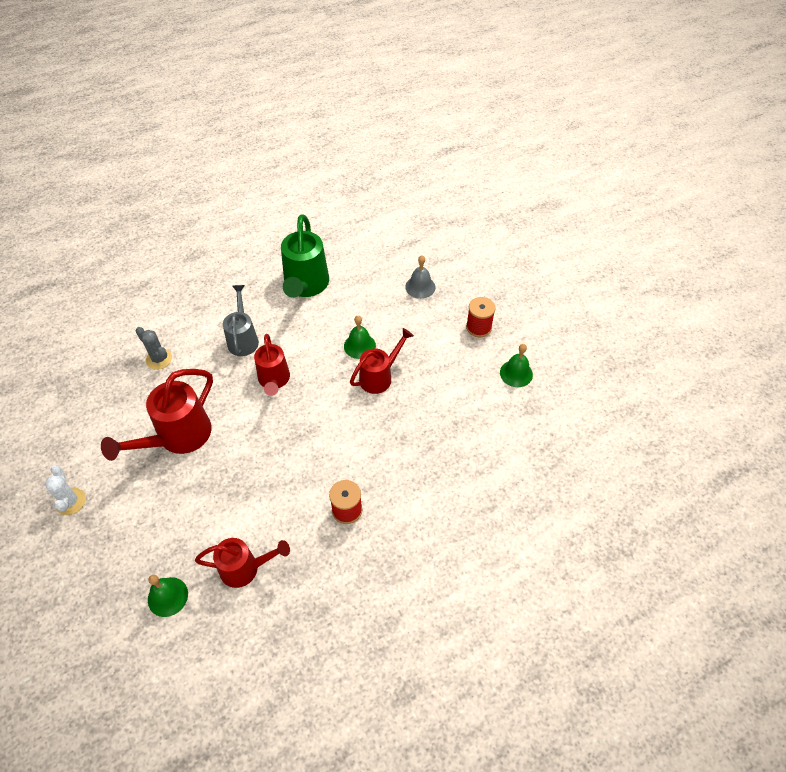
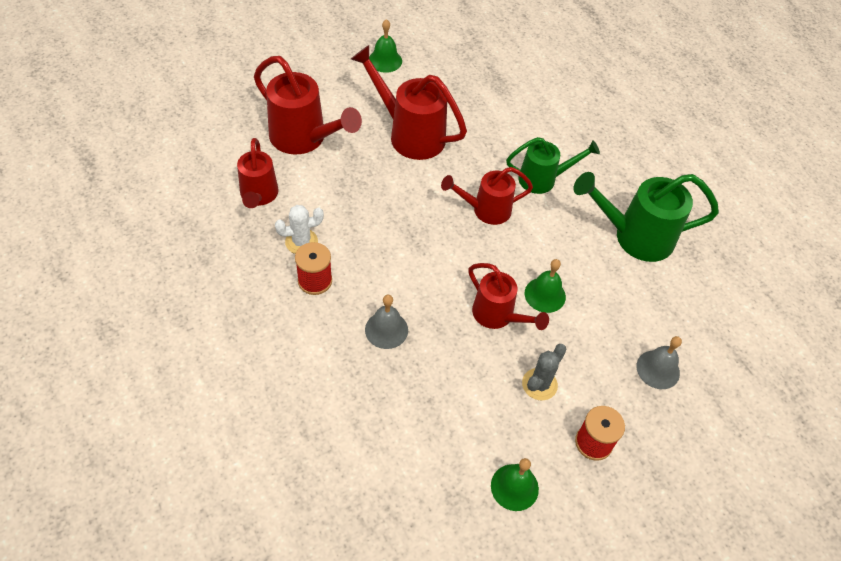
camera: 85 degrees right, 0 degrees up
white cactus [45,465,86,515] -> white cactus moved to [275,205,324,254]
grey cactus [136,327,172,370] -> grey cactus moved to [522,344,567,400]
green bell [148,575,188,617] -> green bell moved to [369,19,402,73]
grey watering can [223,285,259,356] -> green watering can [506,137,600,194]
none -> red watering can [254,56,362,154]
none -> grey bell [365,295,408,349]

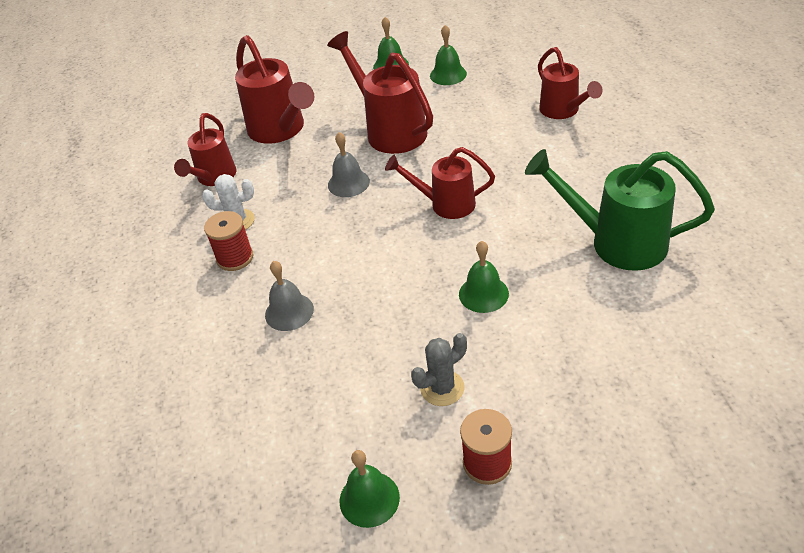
camera: 25 degrees right, 10 degrees down
red watering can [468,263,549,330] -> red watering can moved to [538,47,603,119]
green watering can [506,137,600,194] -> none
grey bell [636,336,682,389] -> grey bell moved to [328,132,370,197]
none -> green bell [430,25,467,85]

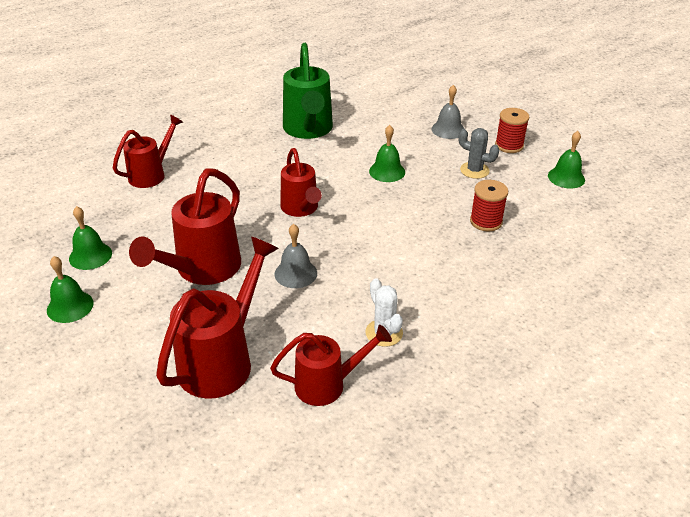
camera: 120 degrees left, 5 degrees down
red spool [204,211,253,271] -> red spool moved to [470,180,508,232]
grey bell [265,261,314,331] -> grey bell moved to [431,85,464,139]

